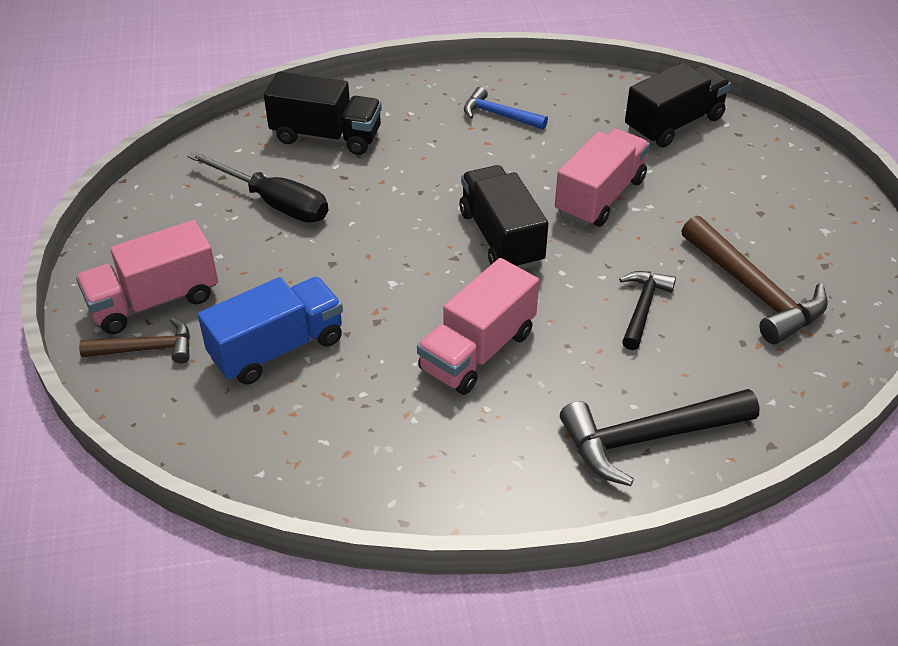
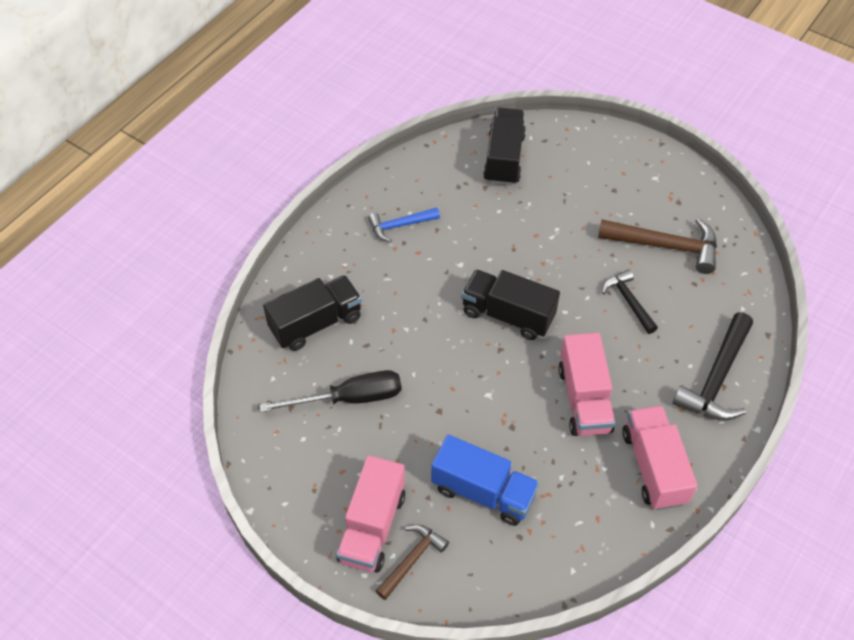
camera: 45 degrees left, 10 degrees up
blue truck [198,277,343,385] -> blue truck turned 105 degrees clockwise [431,435,539,526]
pink truck [555,129,650,227] -> pink truck moved to [622,405,697,510]

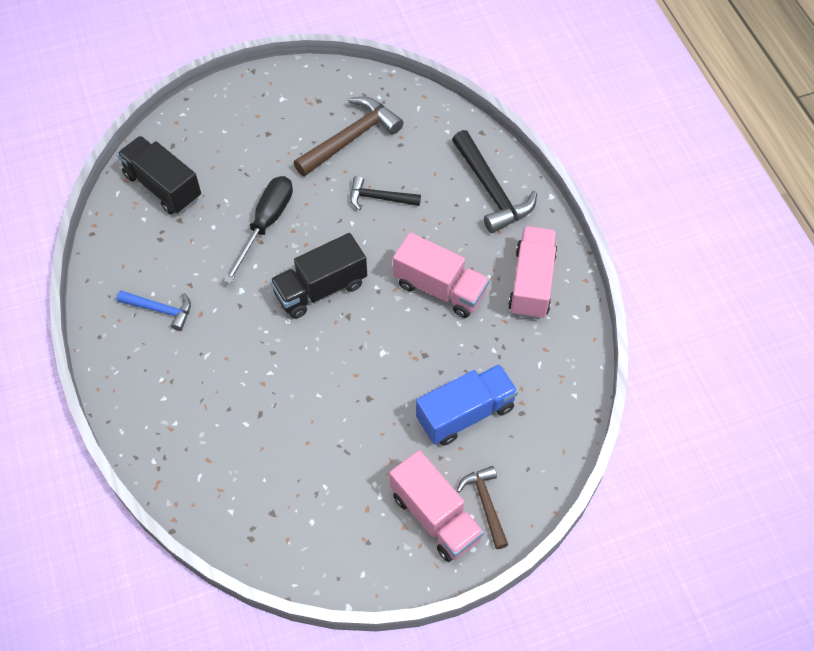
camera: 55 degrees left, 5 degrees up
black screwdriver [260,370,402,412] -> black screwdriver moved to [224,176,293,284]
black truck [263,275,362,351] -> none
blue hammer [368,208,440,242] -> blue hammer turned 90 degrees counterclockwise [116,290,191,331]
pink truck [622,405,697,510] -> pink truck turned 75 degrees clockwise [508,226,557,319]

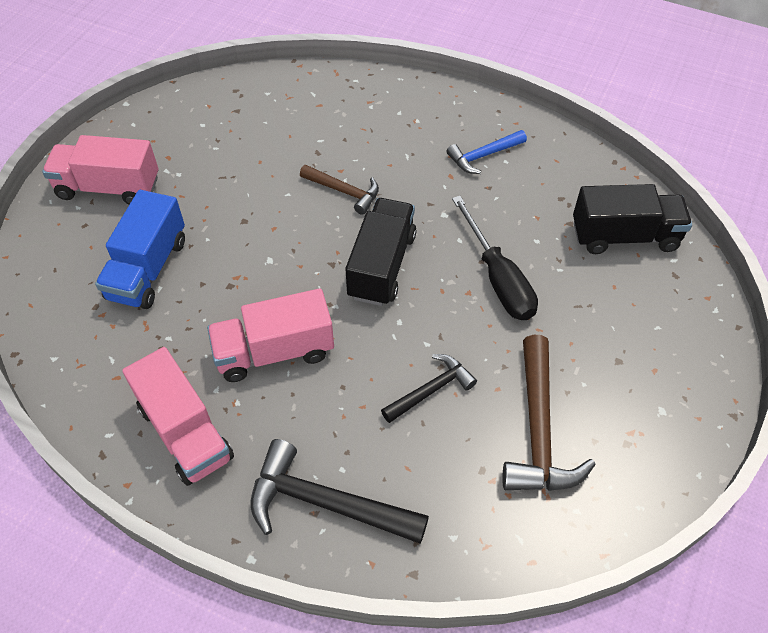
camera: 135 degrees right, 5 degrees down
brown hammer [457,466,508,549] -> brown hammer moved to [300,165,379,215]

